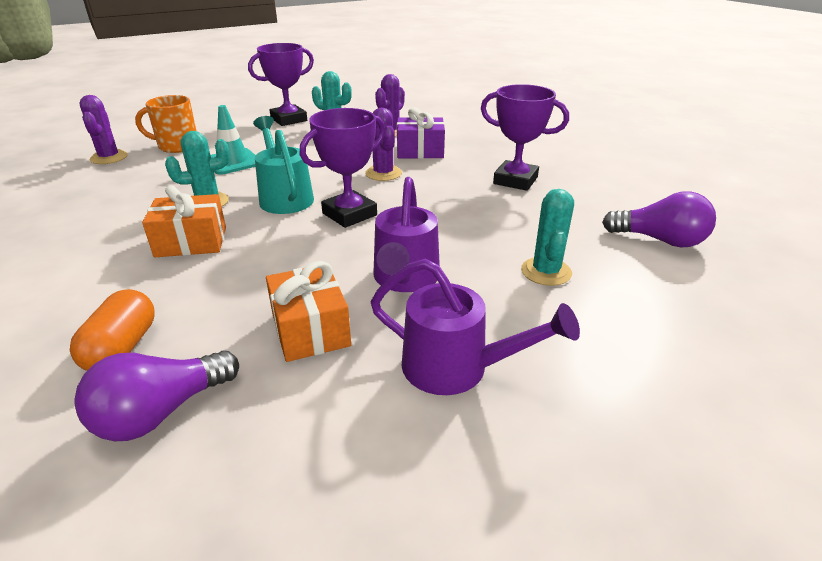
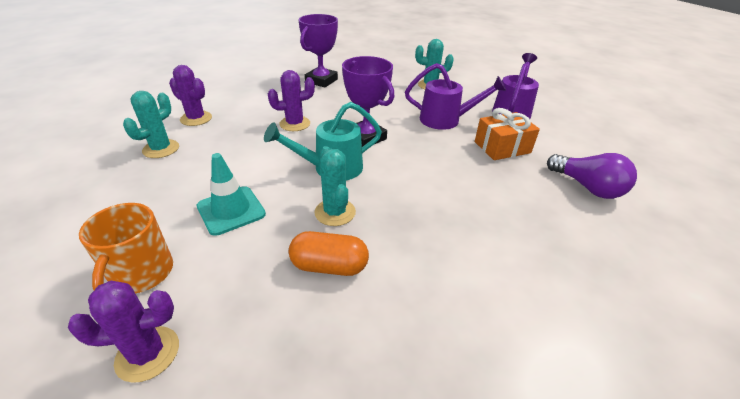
camera: 90 degrees left, 5 degrees up
orange capsule [70,289,155,371] -> orange capsule moved to [289,231,369,276]
orange gift [142,185,226,257] -> none
purple trophy [248,43,314,126] -> none
purple gift [397,108,445,159] -> none
purple light bulb [602,191,716,247] -> none

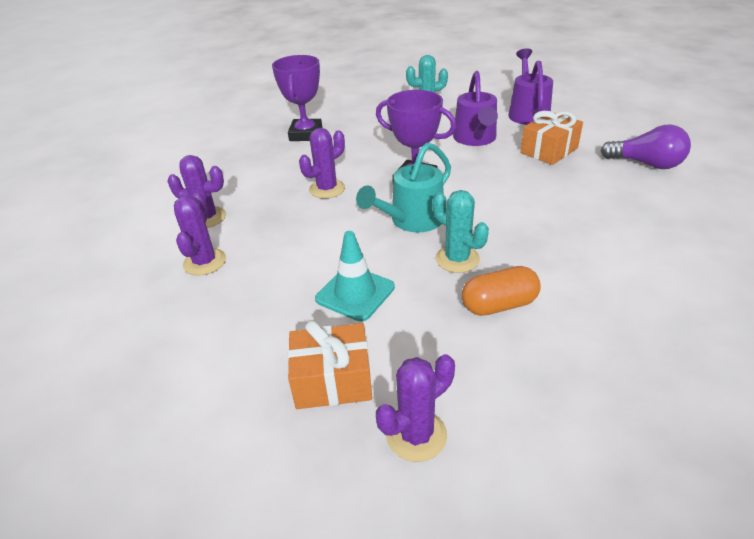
camera: 20 degrees left, 0 degrees up
orange mug [79,203,173,294] -> orange gift [288,320,372,409]
turquoise cactus [123,91,179,158] -> purple cactus [174,193,226,276]
purple watering can [405,63,506,130] -> purple watering can turned 105 degrees clockwise [453,71,498,146]

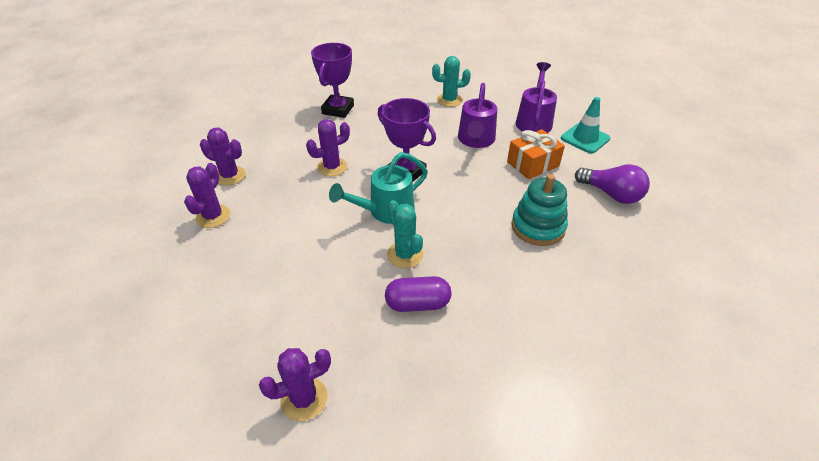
camera: 10 degrees right, 5 degrees up
orange gift [288,320,372,409] -> none
turquoise traffic cone [315,231,395,322] -> turquoise traffic cone moved to [561,97,610,153]
orange capsule [462,266,541,316] -> purple capsule [385,276,451,312]
none -> turquoise stacking toy [511,174,568,246]

